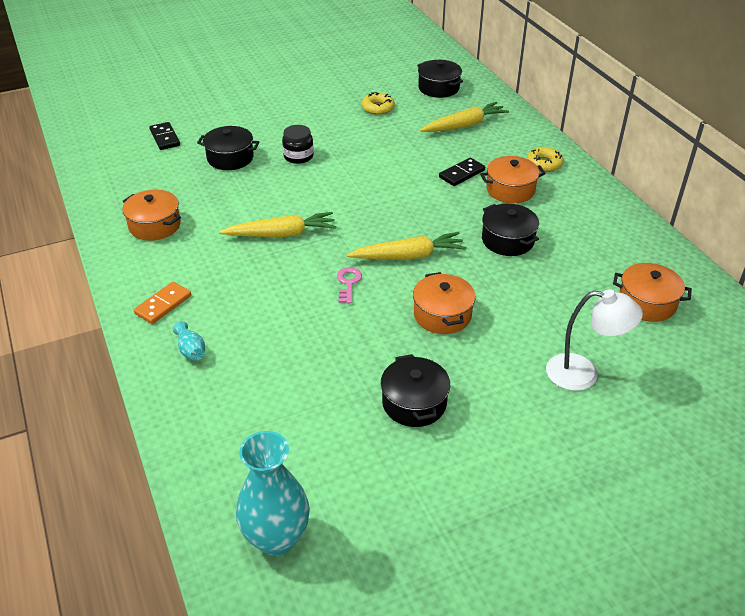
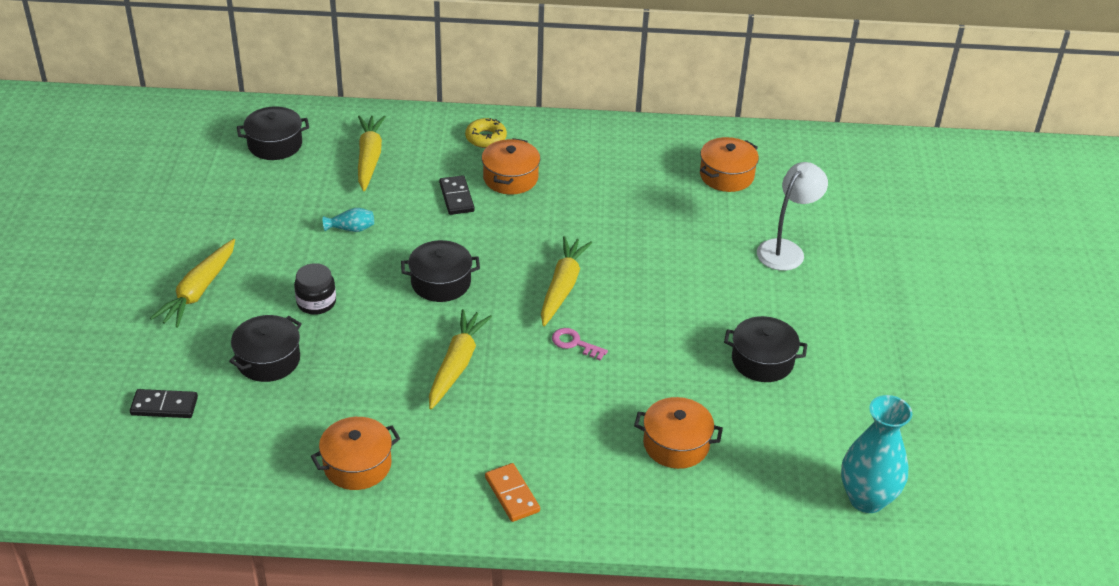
camera: 65 degrees left, 0 degrees up
turquoise vase [173,321,205,361] -> turquoise vase moved to [323,208,374,232]
yellow donut [362,92,395,115] -> none
orange pot [413,272,476,334] -> orange pot moved to [634,397,723,469]
black pot [482,204,539,256] -> black pot moved to [401,240,480,302]
none -> yellow carrot [150,239,235,328]

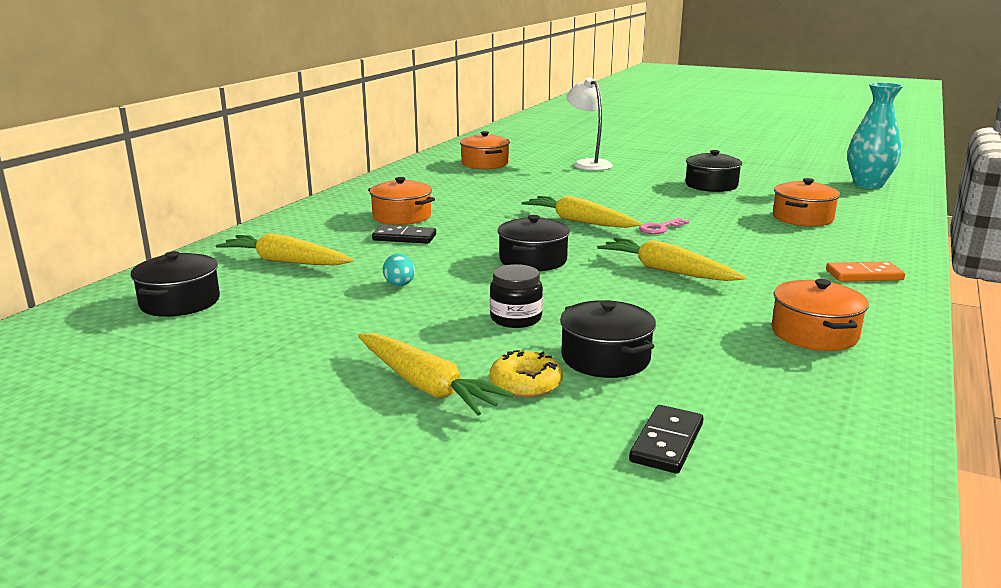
camera: 65 degrees left, 20 degrees down
turquoise vase [323,208,374,232] -> turquoise egg [383,254,415,286]
yellow donut [465,118,507,148] -> yellow donut moved to [490,350,563,398]

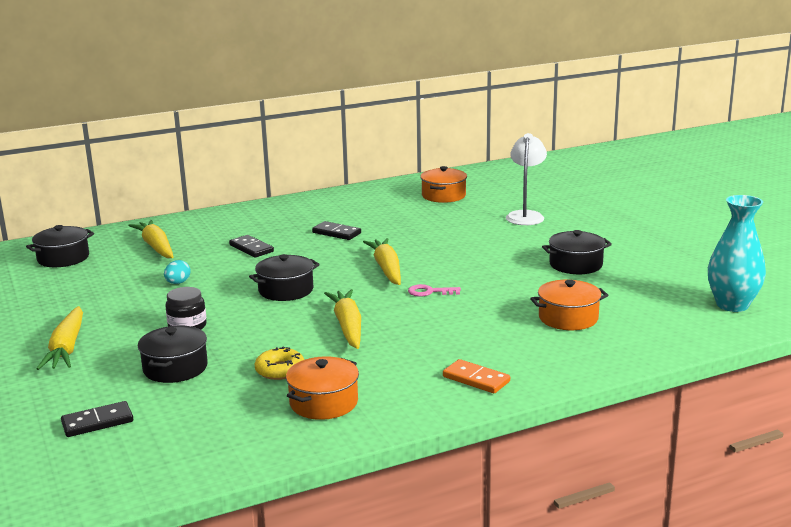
camera: 40 degrees right, 0 degrees up
orange pot [368,177,435,225] -> none
yellow donut [490,350,563,398] -> yellow donut moved to [255,346,304,380]
none -> black domino [312,221,361,240]

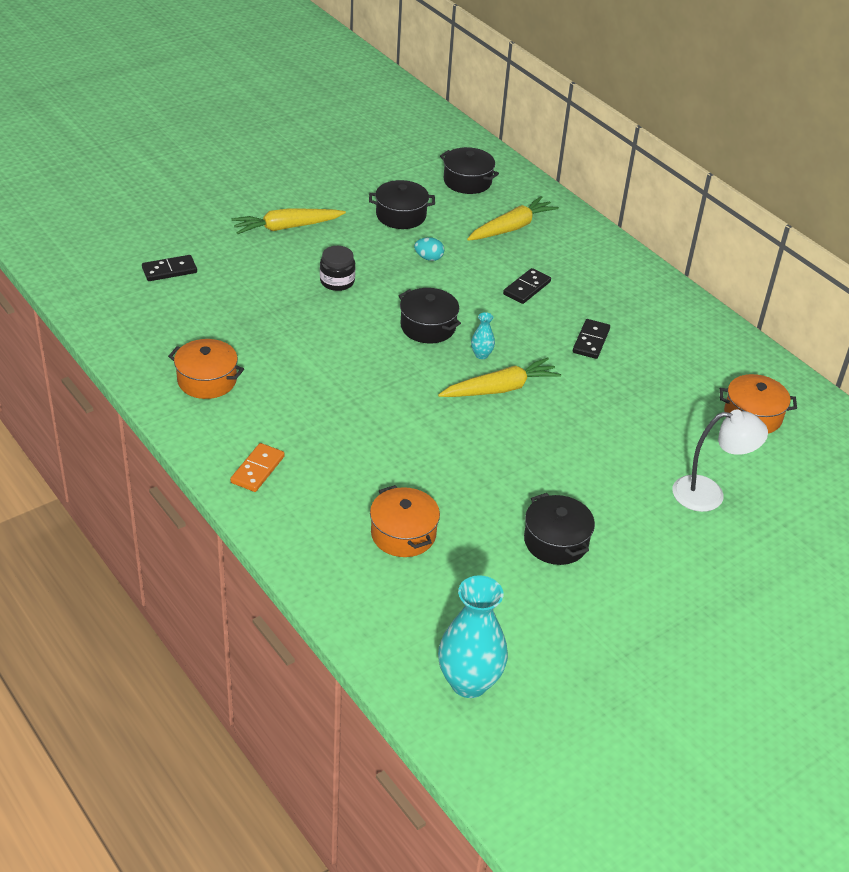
camera: 75 degrees right, 20 degrees up
black domino [61,401,133,437] -> black domino turned 75 degrees counterclockwise [142,255,197,281]
black pot [138,326,208,383] -> black pot moved to [369,180,435,229]
yellow donut [255,346,304,380] -> none
yellow carrot [324,289,361,349] -> none
pink key [408,284,461,297] -> none
none -> turquoise vase [471,312,495,359]

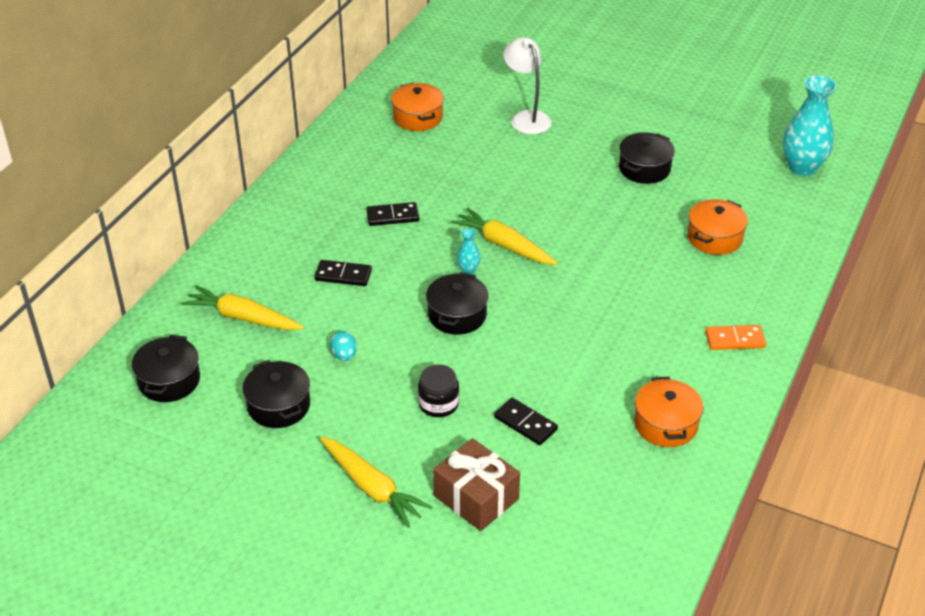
camera: 115 degrees left, 0 degrees up
black domino [142,255,197,281] -> black domino moved to [494,397,558,445]
none -> brown gift [433,438,520,531]

